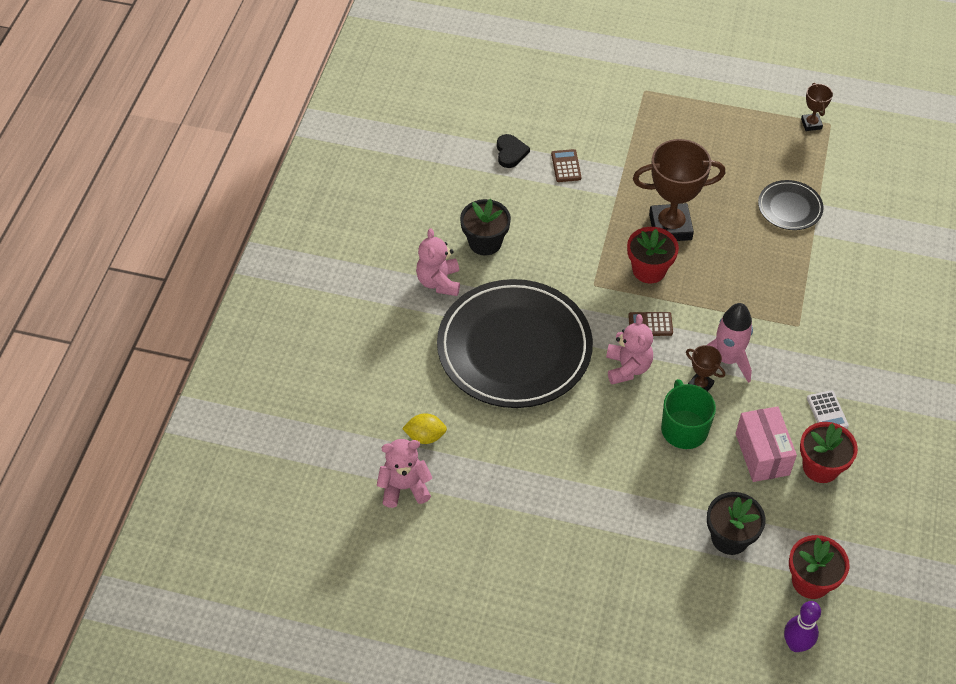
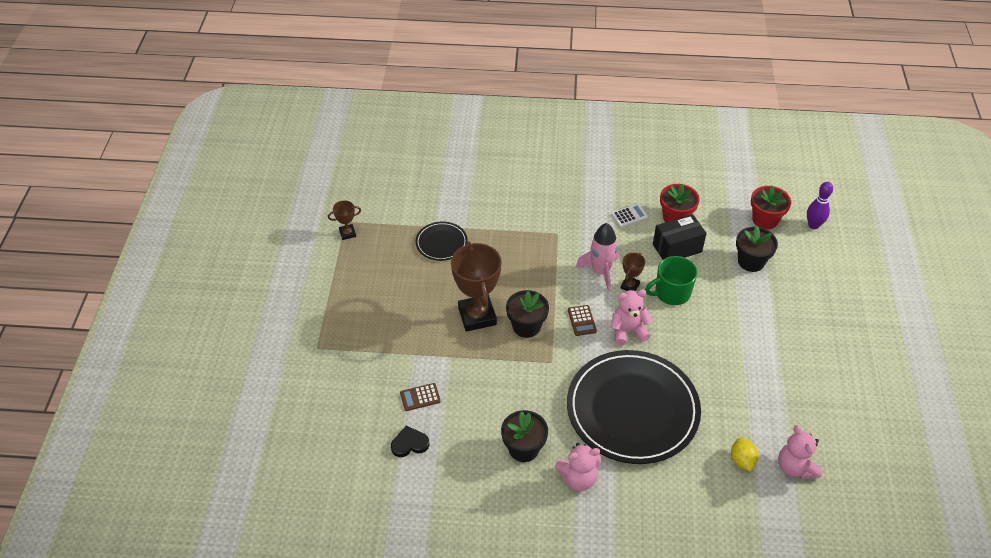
camera: 100 degrees left, 5 degrees down
red flower pot [627,227,679,283] -> black flower pot [506,290,549,338]
pink box [736,406,797,482] -> black box [653,214,707,259]

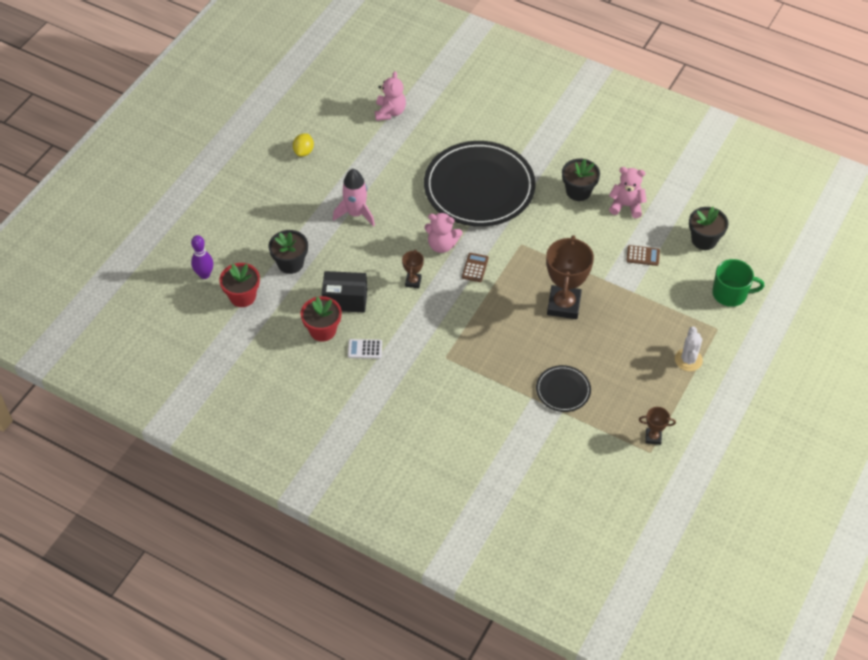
camera: 155 degrees left, 5 degrees up
black heart [391,426,430,457] -> none
black flower pot [506,290,549,338] -> black flower pot moved to [689,207,729,250]
pink teddy bear [555,443,601,491] -> pink teddy bear moved to [609,167,647,218]
pink rocket [576,223,619,292] -> pink rocket moved to [333,169,375,227]
brown trophy [621,253,645,291] -> brown trophy turned 45 degrees counterclockwise [402,249,424,288]
green mug [645,256,697,305] -> green mug moved to [712,259,765,307]
yellow lemon [731,438,758,471] -> yellow lemon moved to [293,133,314,157]
none -> white cactus [675,326,703,371]

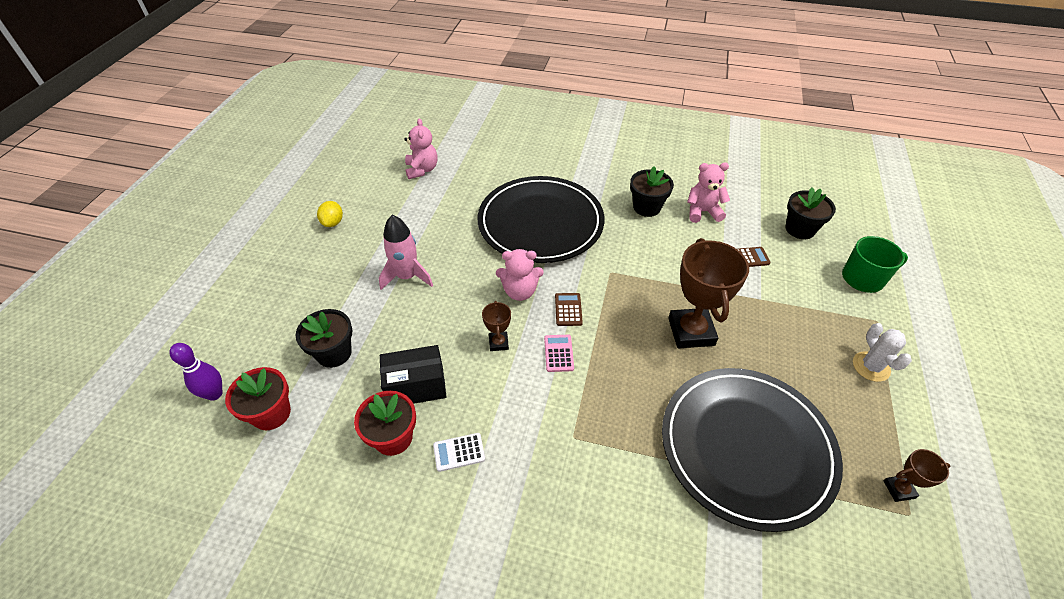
camera: 15 degrees left, 5 degrees down
black plate [536,365,591,412] -> black plate [662,368,843,532], size x2.23
none -> pink calculator [544,335,574,372]

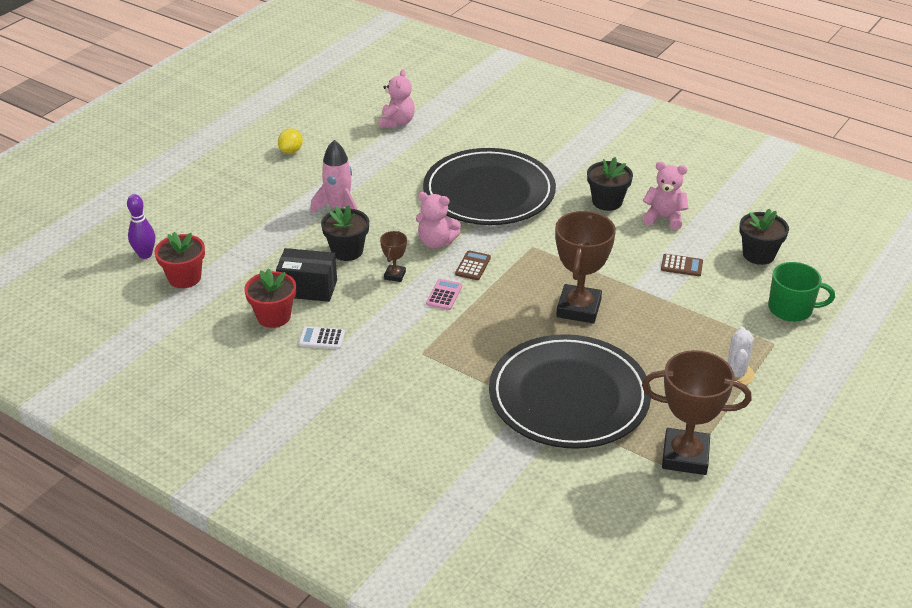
camera: 20 degrees right, 10 degrees down
black flower pot [295,309,353,368] -> black flower pot moved to [321,205,369,261]
brown trophy [884,449,950,502] -> brown trophy [642,350,751,475], size x2.11

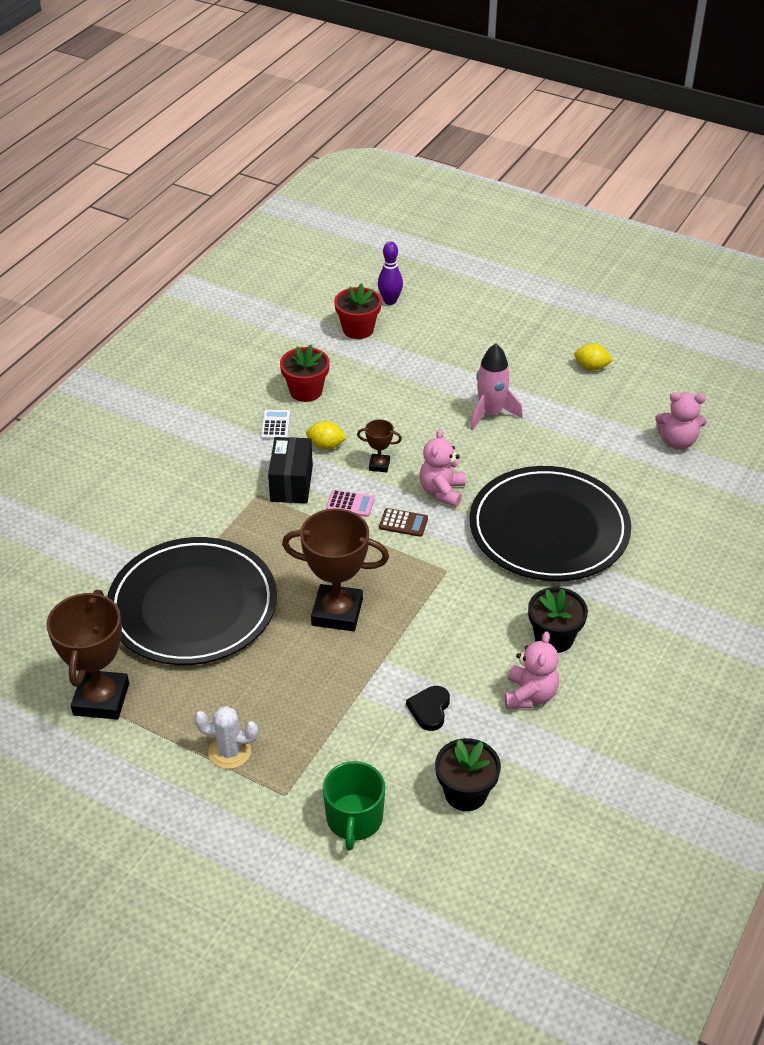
camera: 85 degrees right, 5 degrees up
black box [276,248,337,302] -> black box moved to [268,437,313,503]
black flower pot [321,205,369,261] -> none
brown calculator [661,254,703,276] -> black heart [406,686,450,731]
none -> yellow lemon [306,421,347,450]

